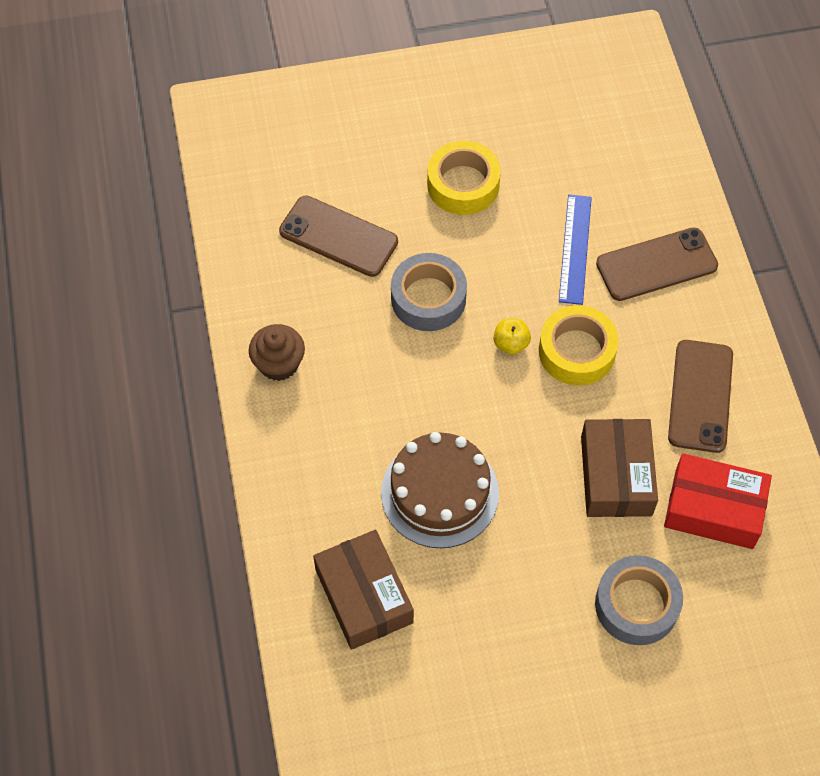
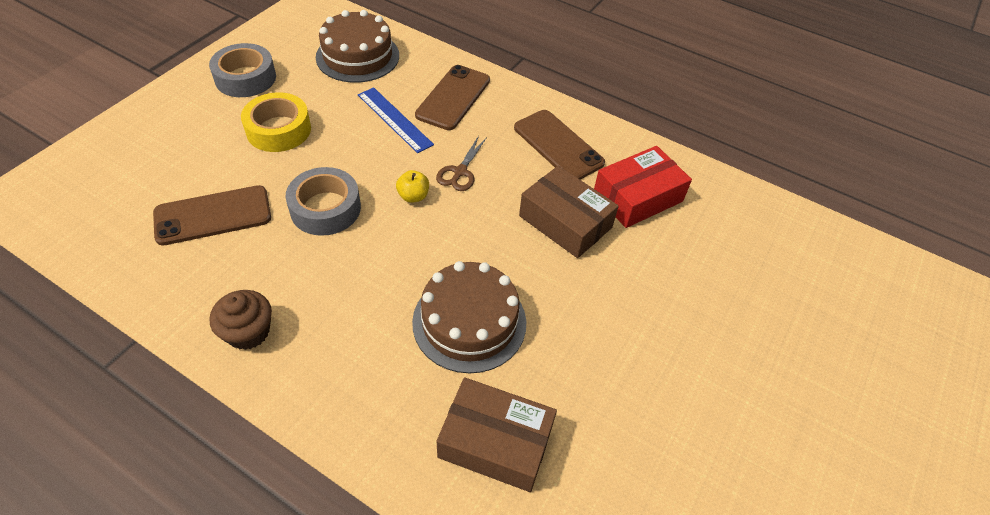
camera: 50 degrees left, 10 degrees down
yellow tape [539,305,619,386] -> brown scissors [436,136,487,191]
grey tape [595,555,683,645] -> grey tape moved to [209,43,276,97]
none -> brown cake [316,10,399,83]

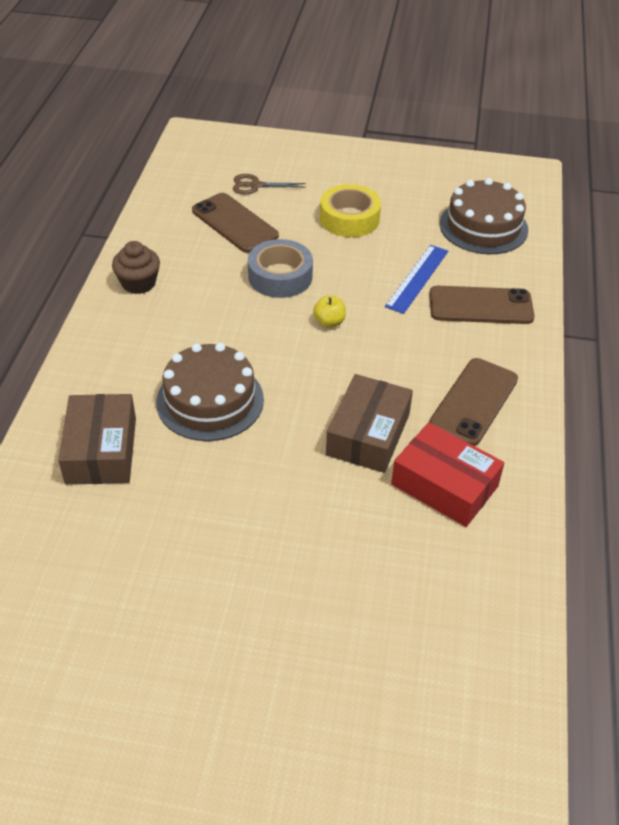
camera: 70 degrees right, 5 degrees down
grey tape [209,43,276,97] -> none
brown scissors [436,136,487,191] -> brown scissors moved to [233,174,305,195]

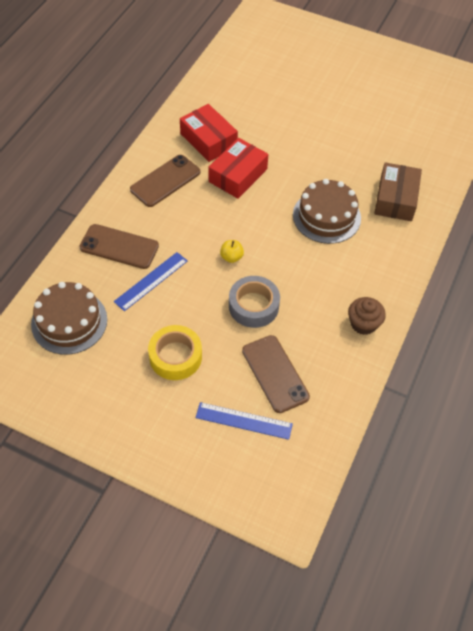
camera: 165 degrees left, 10 degrees up
brown scissors [233,174,305,195] -> blue ruler [195,402,293,440]
brown box [326,374,413,473] -> red box [208,138,268,199]

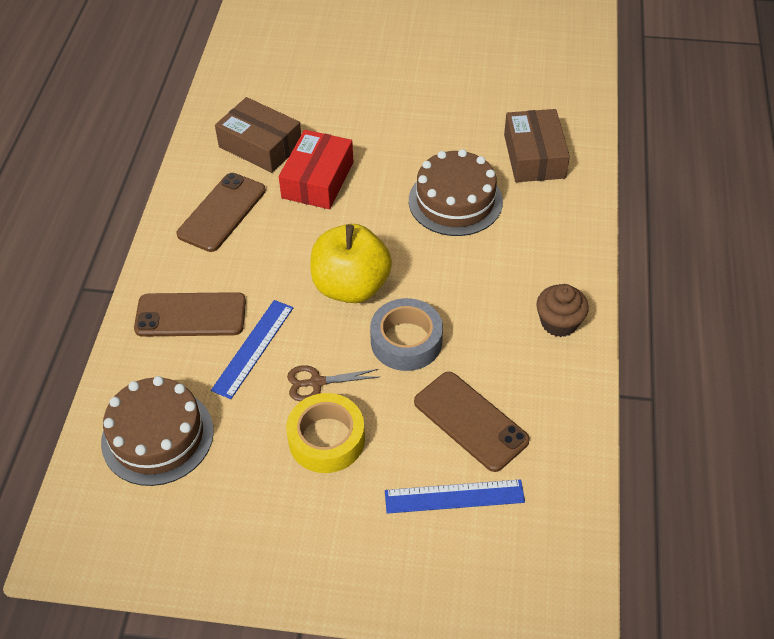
camera: 15 degrees left, 5 degrees down
red box [180,104,238,162] -> brown box [215,97,301,173]
yellow apple [220,240,244,263] -> yellow apple [310,224,392,303], size x2.41
none -> brown scissors [287,365,379,402]

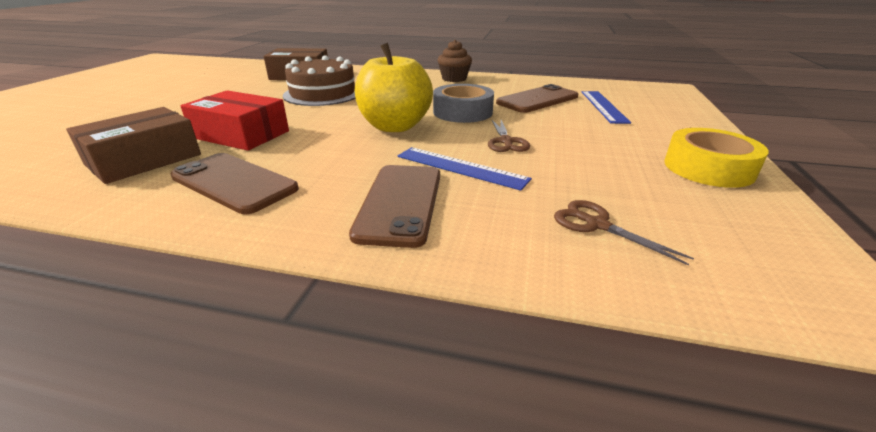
camera: 85 degrees left, 20 degrees down
brown cake [101,376,214,486] -> brown scissors [554,200,694,265]
yellow tape [286,393,365,473] -> yellow tape moved to [664,128,769,188]

